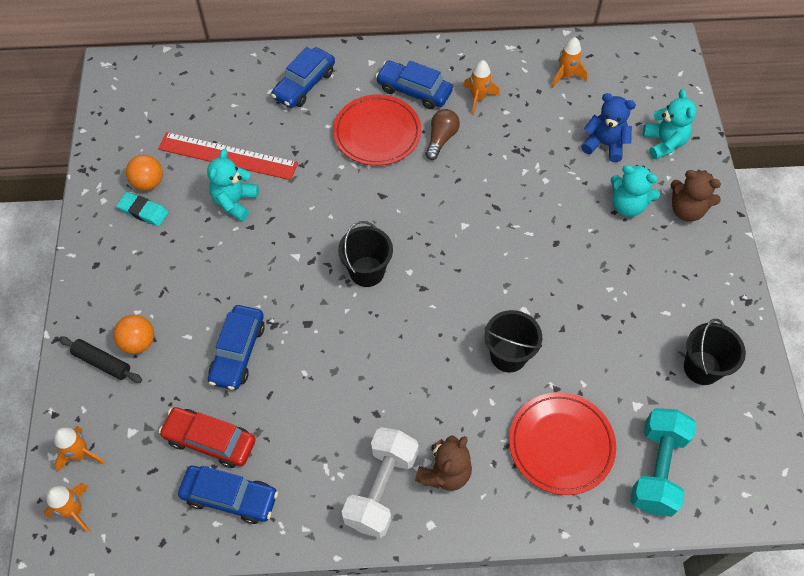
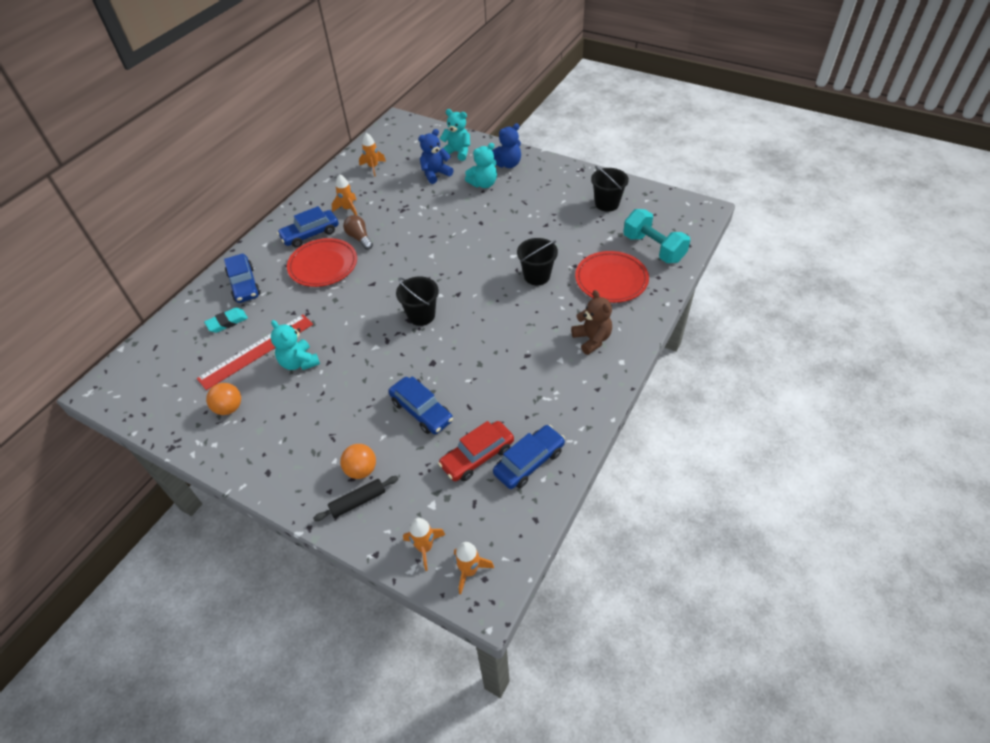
camera: 55 degrees left, 10 degrees down
turquoise eraser [116,192,169,226] -> turquoise eraser moved to [204,308,248,333]
white dumbbell [342,427,418,538] -> none
brown teddy bear [670,170,721,222] -> blue teddy bear [492,123,521,168]

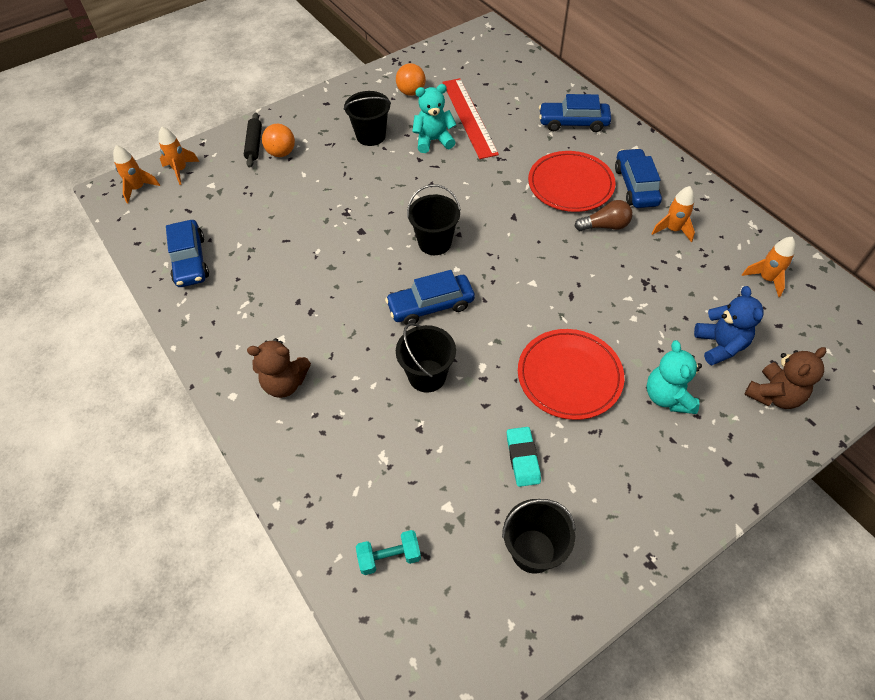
camera: 115 degrees right, 5 degrees up
turquoise eraser [204,308,248,333] -> turquoise eraser moved to [507,427,541,487]
blue car [388,376,453,434] -> blue car moved to [385,270,475,325]
red car [438,421,514,481] -> none
turquoise teddy bear [440,109,470,161] -> brown teddy bear [744,347,827,409]
blue teddy bear [492,123,521,168] -> none
red plate [575,251,649,303] -> red plate moved to [518,329,624,420]
turquoise dumbbell [623,209,690,263] -> turquoise dumbbell [356,530,421,575], size x0.55
none -> black bucket [344,91,391,146]

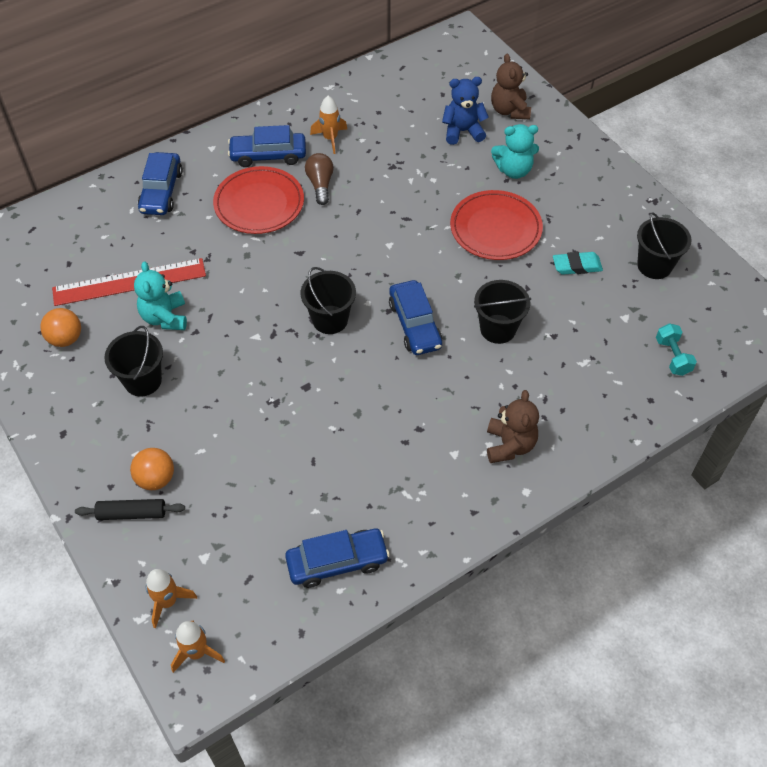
camera: 90 degrees left, 0 degrees up
orange rocket [742,237,796,298] -> none
brown teddy bear [744,347,827,409] -> brown teddy bear turned 150 degrees counterclockwise [491,54,531,119]

